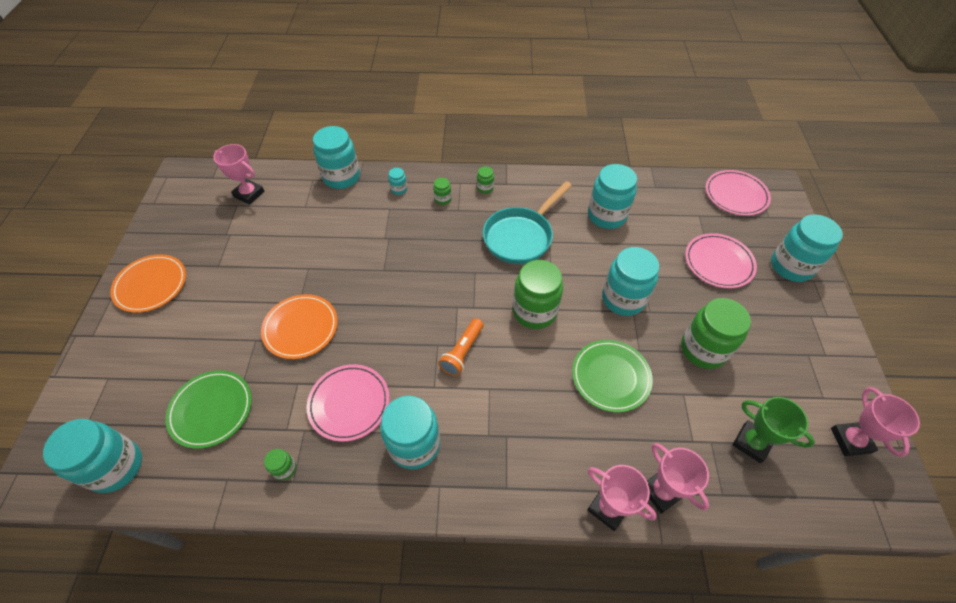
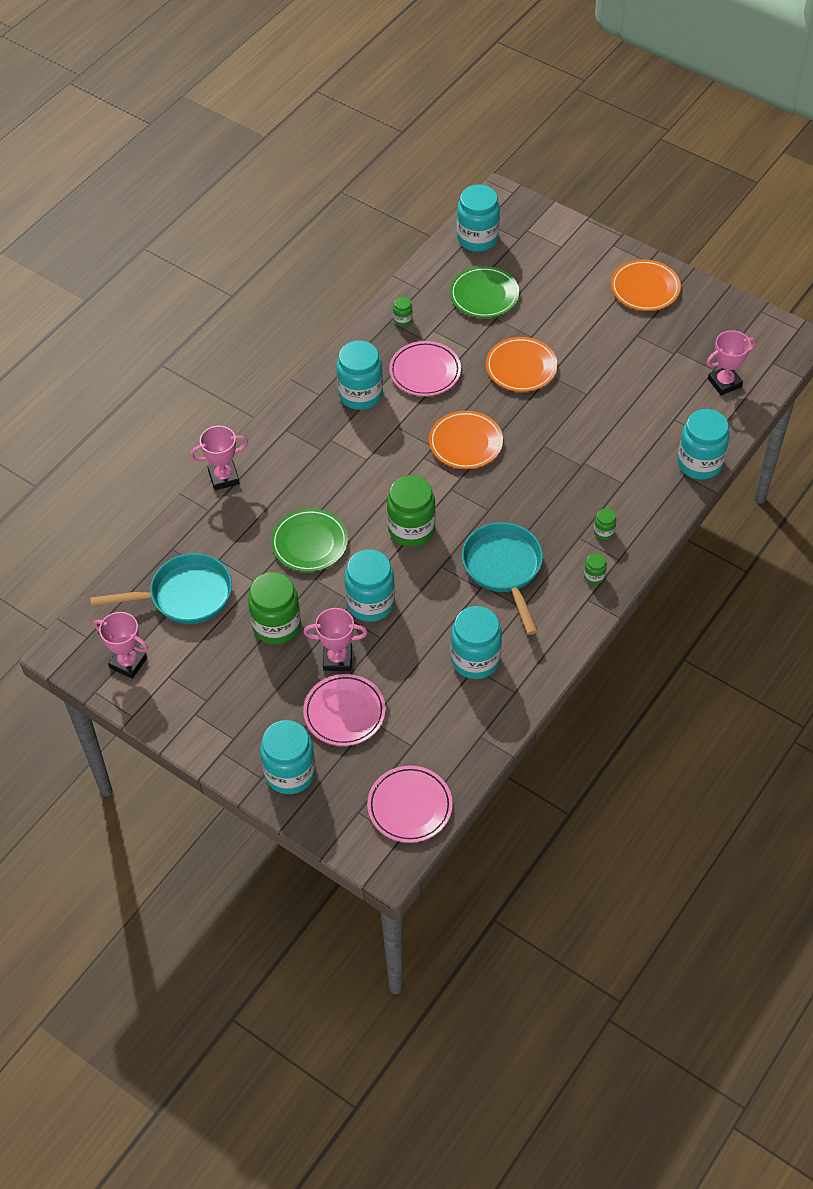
camera: 125 degrees right, 0 degrees up
turquoise jar [388,168,407,195] -> none
orange flashlight [438,318,483,376] -> none
pink trophy [647,443,709,514] -> pink trophy moved to [303,608,368,671]
green trophy [733,397,815,463] -> turquoise pan [90,553,232,624]
none -> orange plate [429,411,503,469]

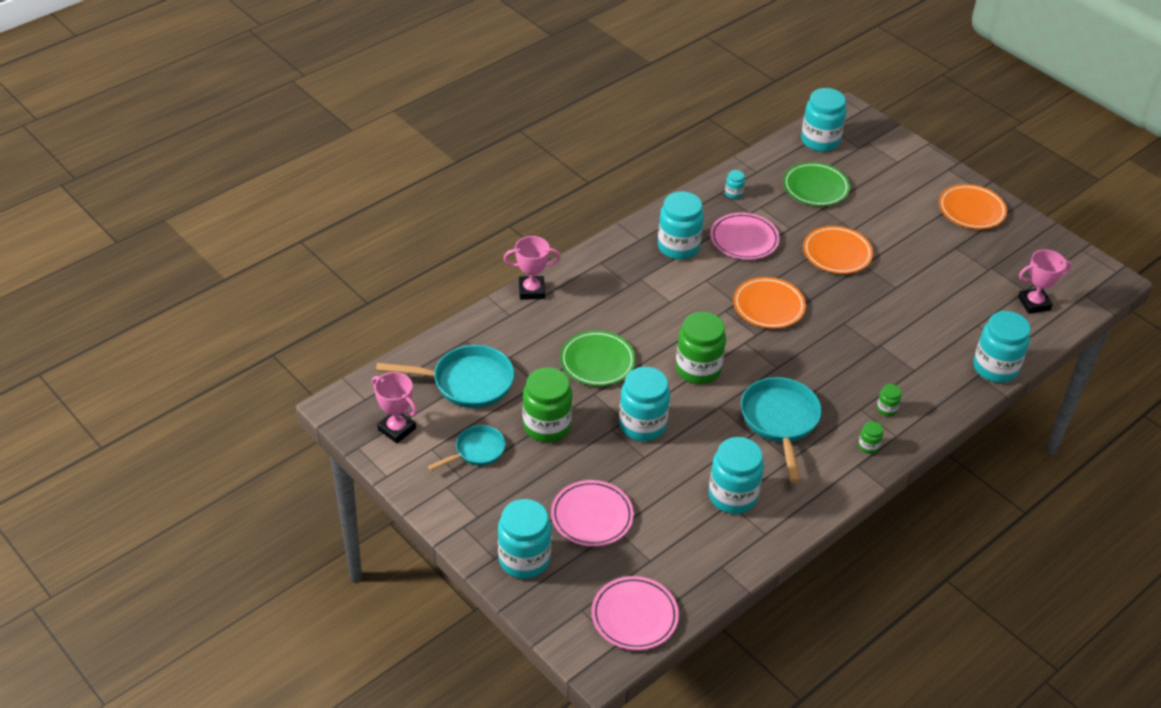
camera: 10 degrees right, 10 degrees down
pink trophy [303,608,368,671] -> none
green jar [393,297,413,326] -> turquoise jar [725,170,745,199]
none -> turquoise pan [428,425,506,471]

